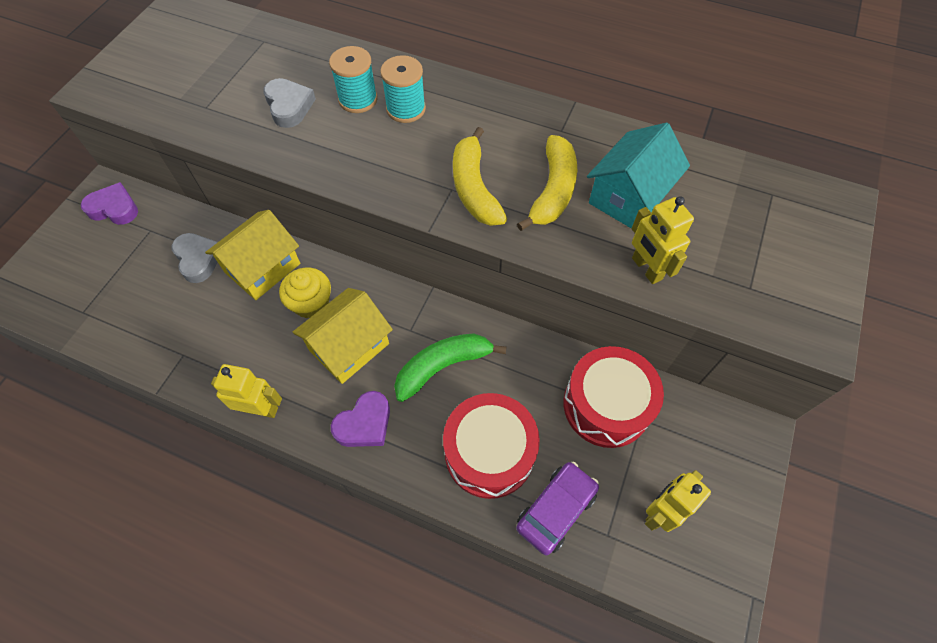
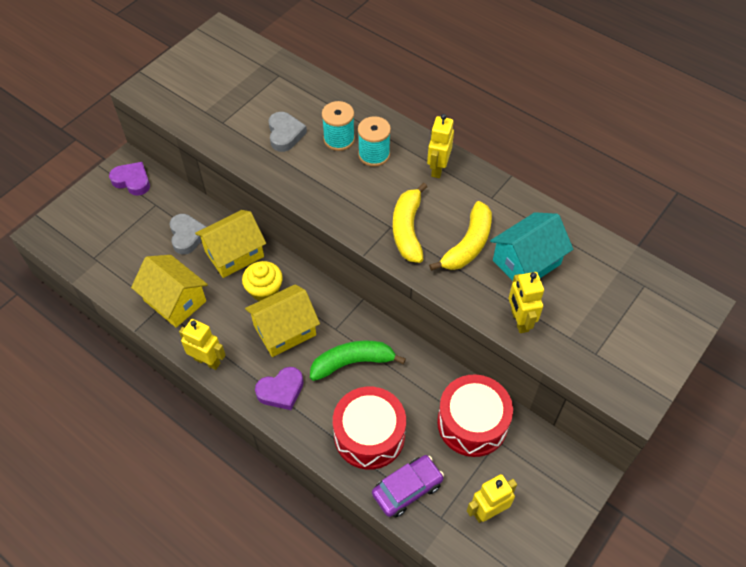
camera: 15 degrees right, 5 degrees down
none -> yellow house [131,255,208,328]
none -> yellow robot [427,114,454,178]

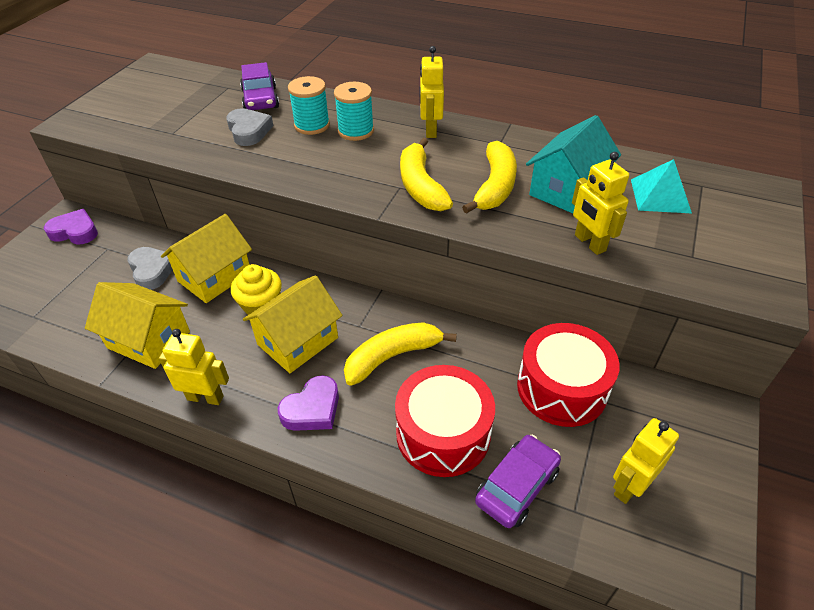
camera: 15 degrees left, 10 degrees down
green banana [310,340,406,381] -> yellow banana [344,322,457,386]
none -> purple car [240,62,279,110]
none -> turquoise pyramid [631,159,692,213]

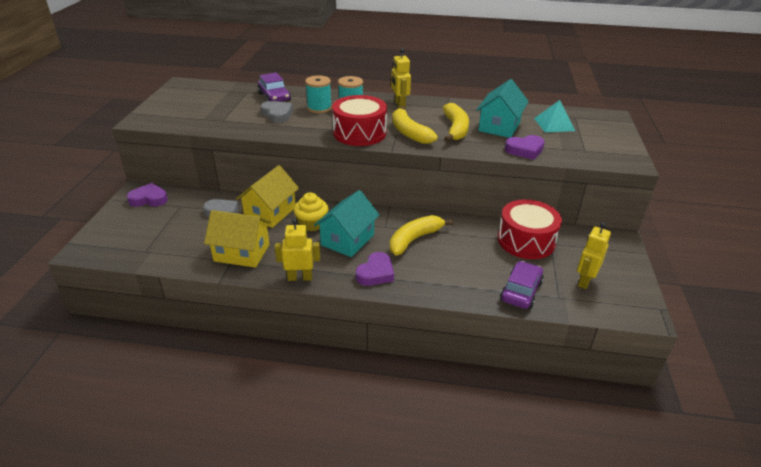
camera: 15 degrees left, 10 degrees down
yellow house [243,275,343,373] -> turquoise house [314,190,380,257]
red drum [395,365,495,477] -> red drum moved to [332,95,387,146]
yellow robot [572,152,629,255] -> purple heart [505,135,545,160]

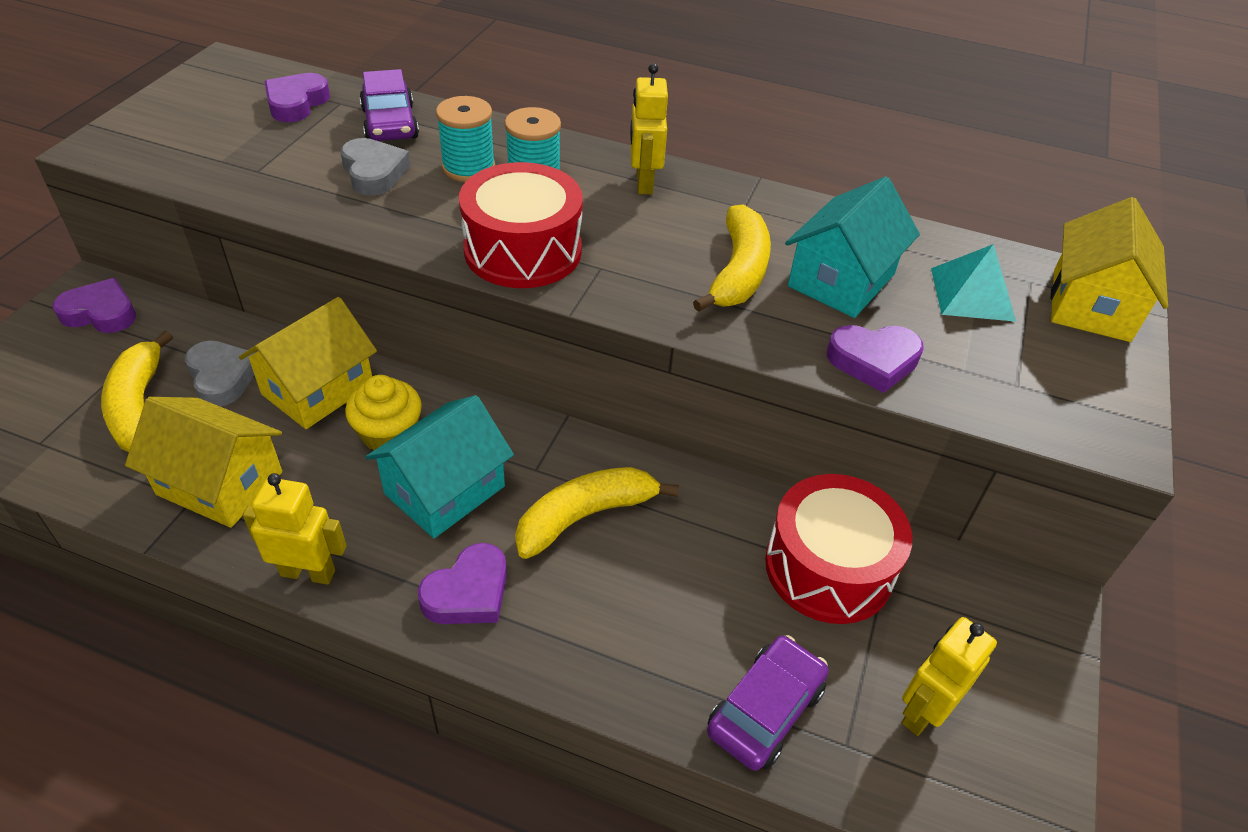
camera: 10 degrees right, 10 degrees up
yellow banana [392,106,438,144] -> yellow banana moved to [101,331,173,452]
none -> purple heart [264,73,330,122]
none -> yellow house [1050,197,1168,342]

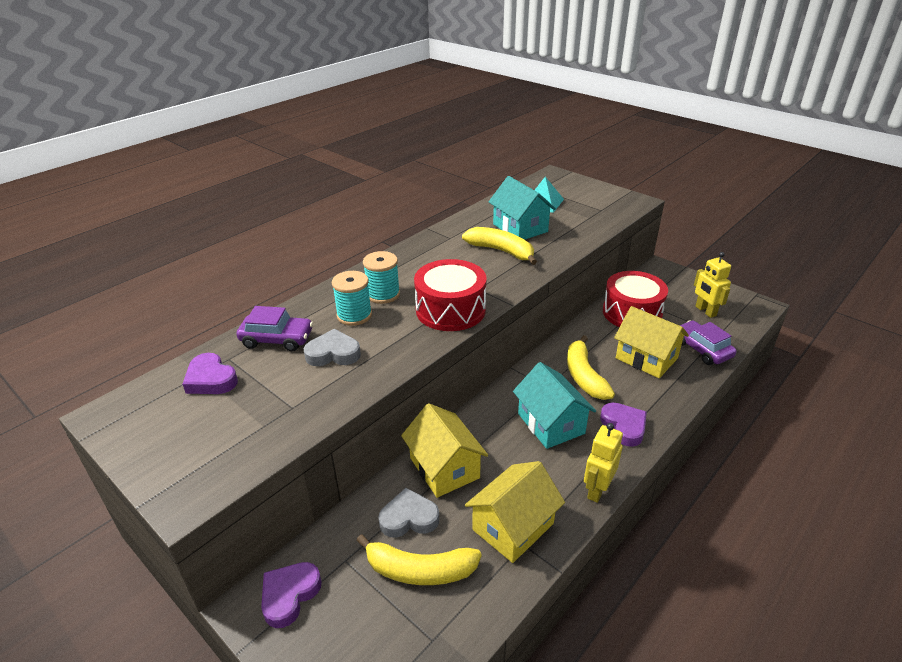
camera: 65 degrees left, 10 degrees down
yellow cupcake [345,375,422,450] -> none
yellow robot [630,63,668,195] -> none
purple heart [827,325,924,393] -> none
yellow house [1050,197,1168,342] -> yellow house moved to [614,306,689,378]

